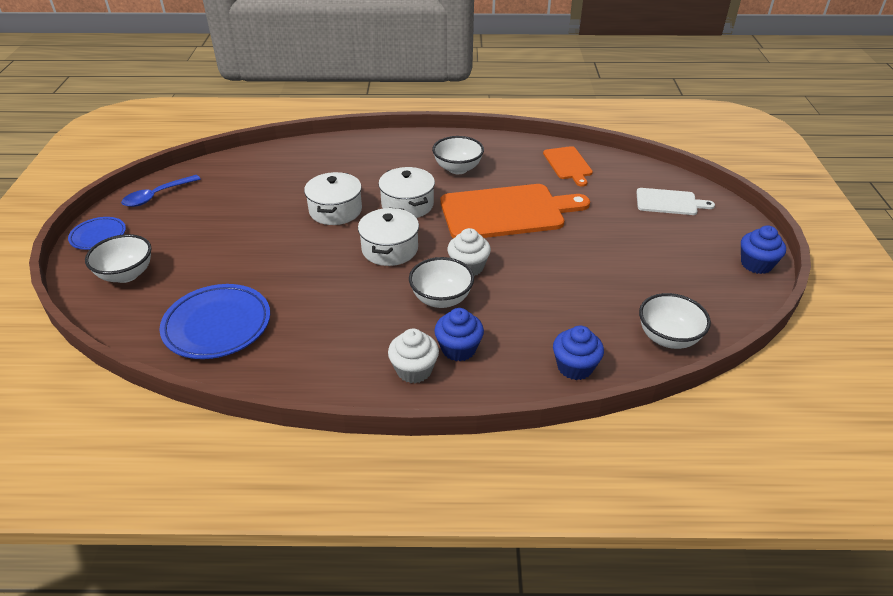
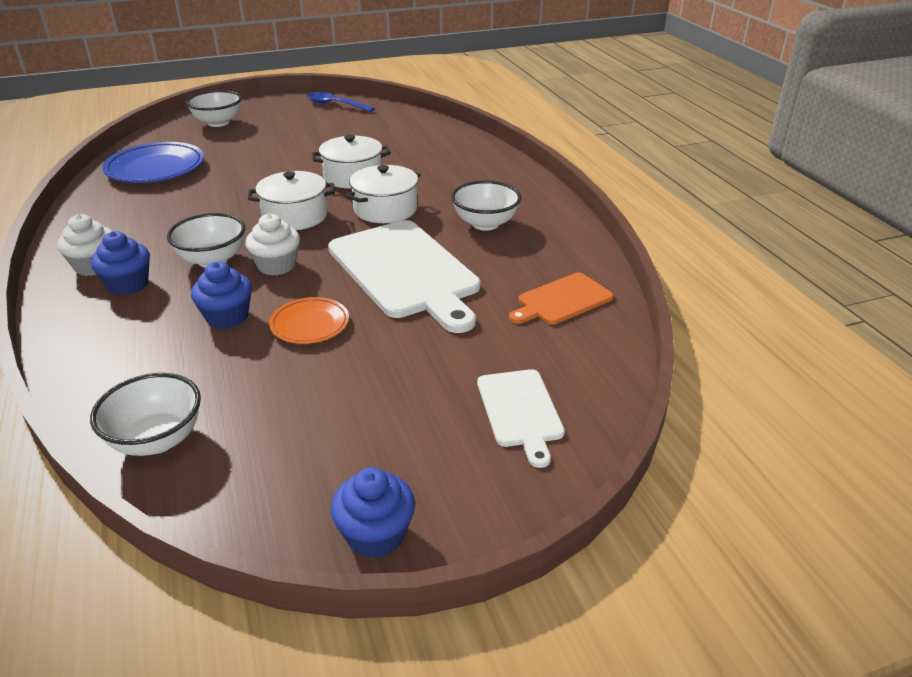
camera: 70 degrees right, 5 degrees down
blue plate [68,217,126,250] -> none
orange cutting board [440,184,590,238] -> white cutting board [328,220,480,333]
blue cupcake [553,326,604,380] -> blue cupcake moved to [191,261,252,329]
none -> orange plate [269,297,349,344]

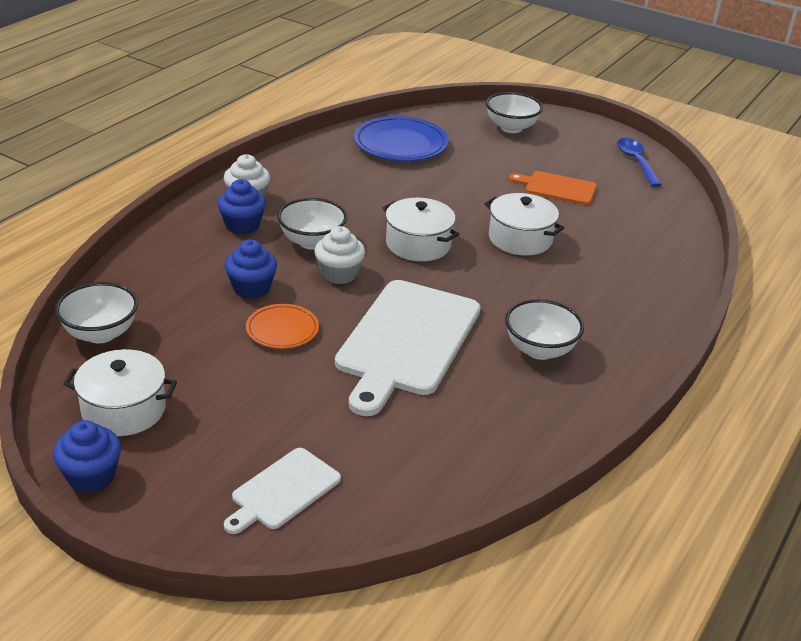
camera: 50 degrees right, 0 degrees up
white pot [346,165,421,223] -> white pot moved to [63,349,177,436]
orange cutting board [509,273,614,325] -> orange cutting board moved to [509,171,597,205]

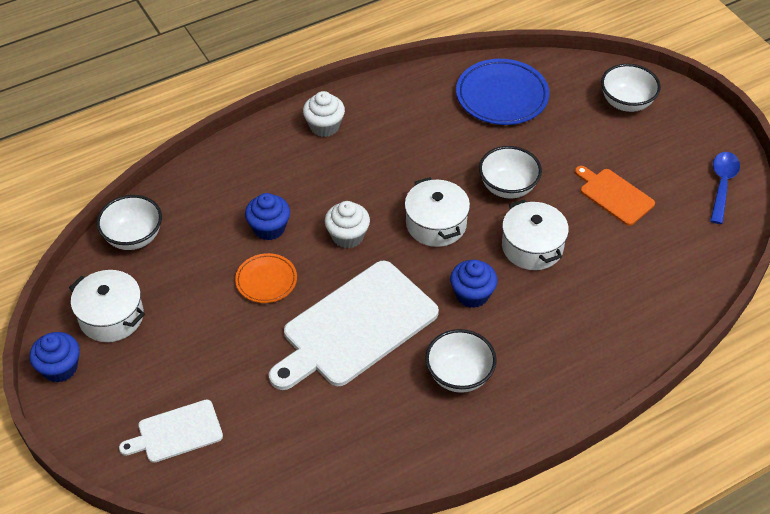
camera: 30 degrees right, 15 degrees up
blue cupcake [217,179,266,234] -> blue cupcake moved to [450,260,497,308]
white bowl [277,198,347,250] -> white bowl moved to [479,146,542,198]

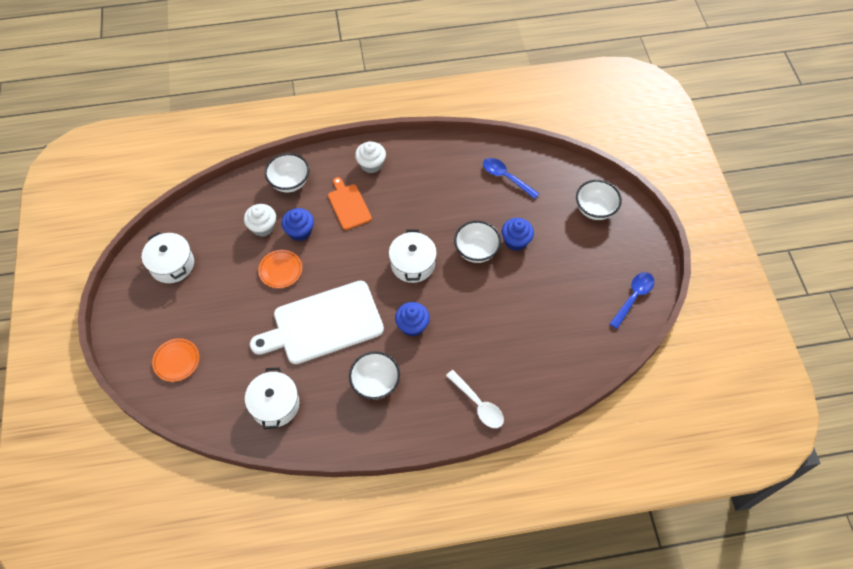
camera: 20 degrees right, 10 degrees up
blue cupcake [29,332,80,383] -> blue cupcake moved to [502,218,534,251]
white bowl [97,195,162,250] -> white bowl moved to [265,153,309,192]
white cutting board [119,400,223,463] -> orange plate [152,338,199,382]
white cupcake [325,201,370,248] -> white cupcake moved to [244,204,276,237]
blue plate [456,59,550,125] -> blue spoon [483,158,539,199]
white pot [502,199,569,270] -> white pot moved to [245,367,299,429]
orange cutting board [575,166,655,226] -> orange cutting board moved to [328,177,372,230]
none -> white spoon [446,370,504,428]

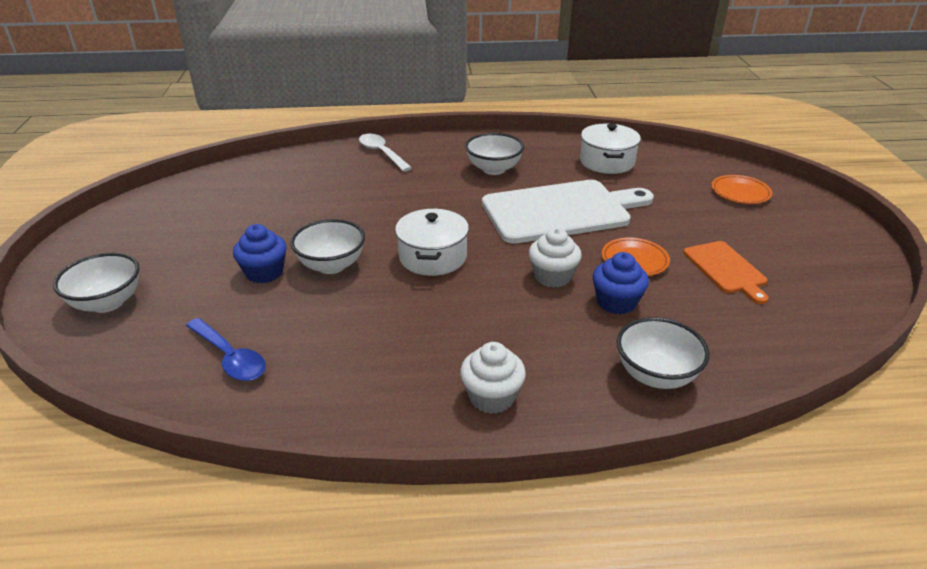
camera: 175 degrees left, 25 degrees down
white pot [142,232,194,283] -> none
white cupcake [244,204,276,237] -> white cupcake moved to [529,228,582,288]
orange cutting board [328,177,372,230] -> orange cutting board moved to [683,241,769,304]
blue cupcake [395,302,430,337] -> none
blue spoon [610,272,654,329] -> none

